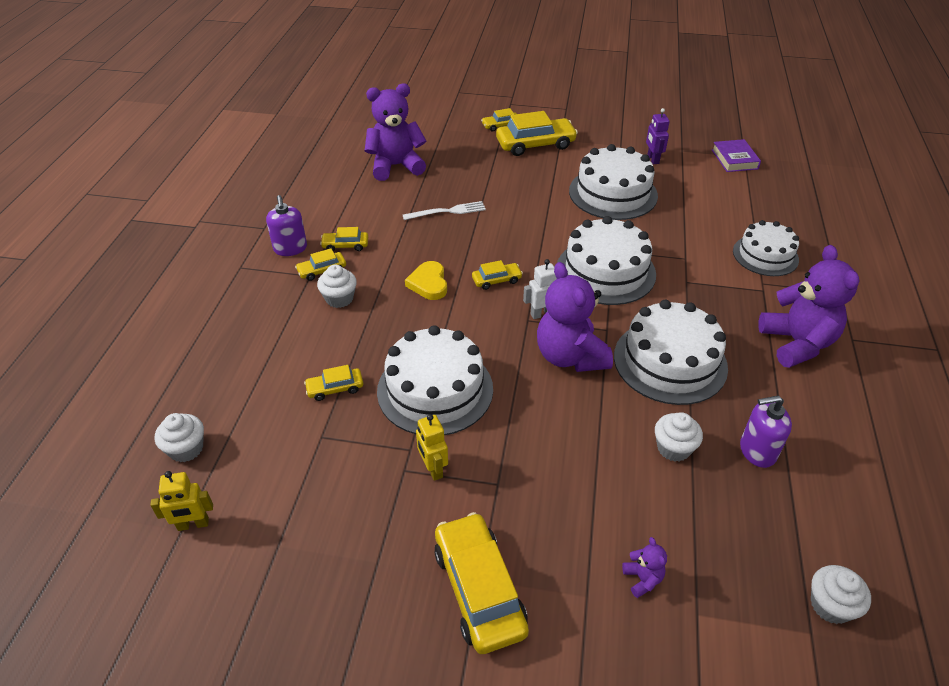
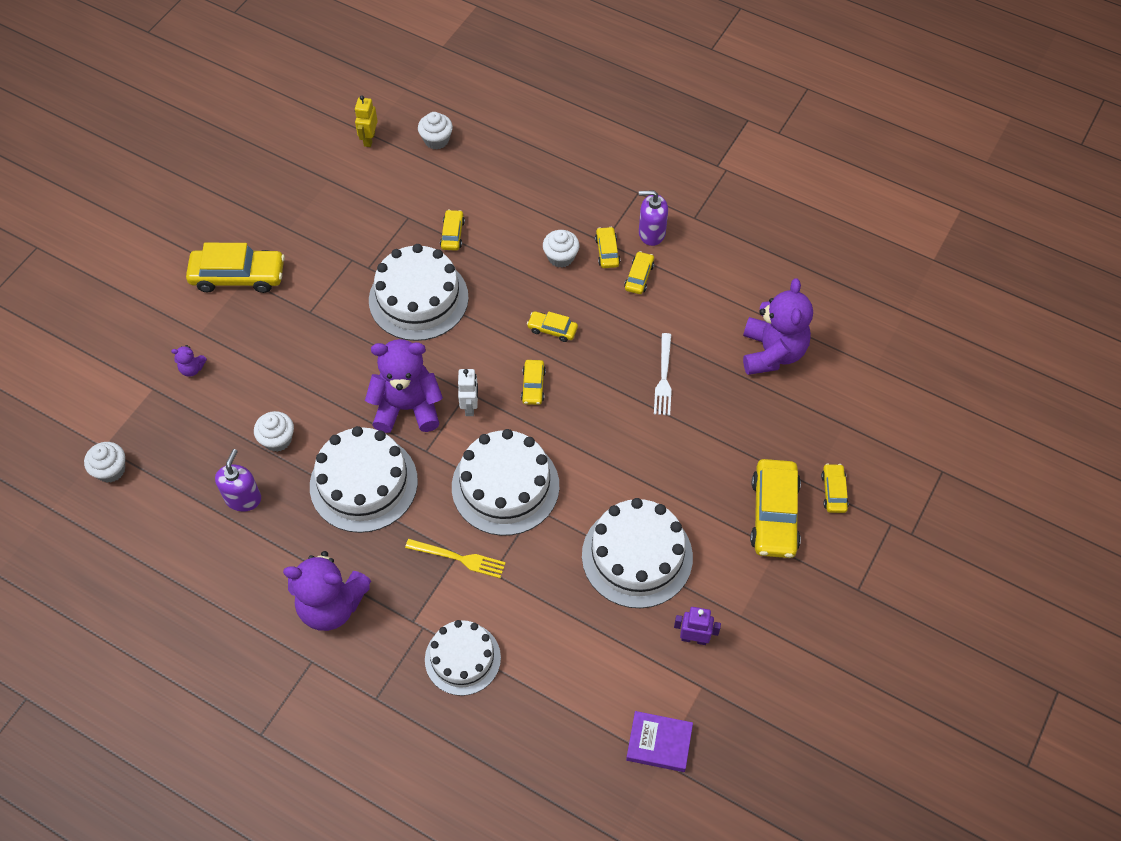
camera: 110 degrees right, 15 degrees up
yellow heart [405,261,447,300] -> yellow car [527,311,578,342]
yellow robot [416,414,448,481] -> none
none -> yellow fork [405,539,506,578]

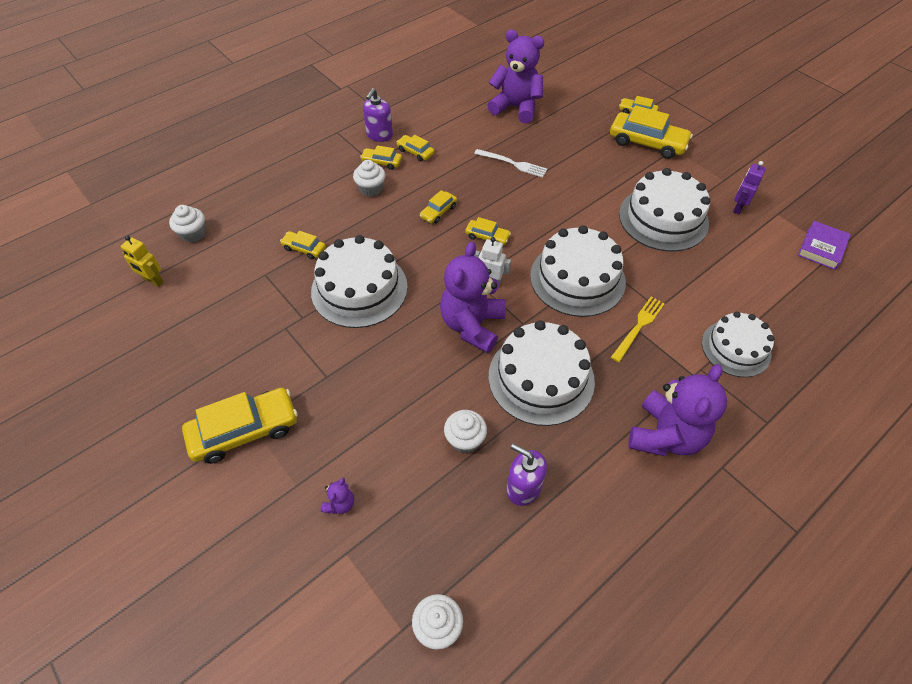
camera: 70 degrees left, 5 degrees down
yellow car [186,243,285,293] -> yellow car turned 45 degrees clockwise [182,388,298,464]

